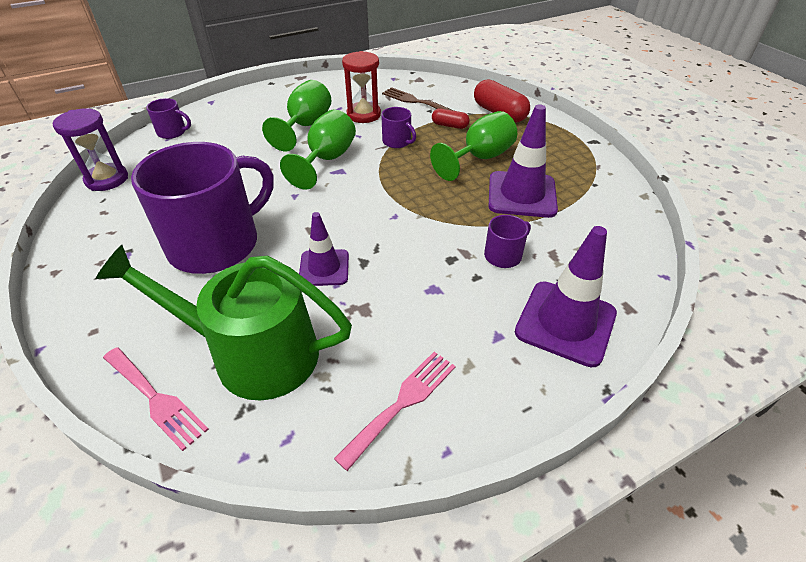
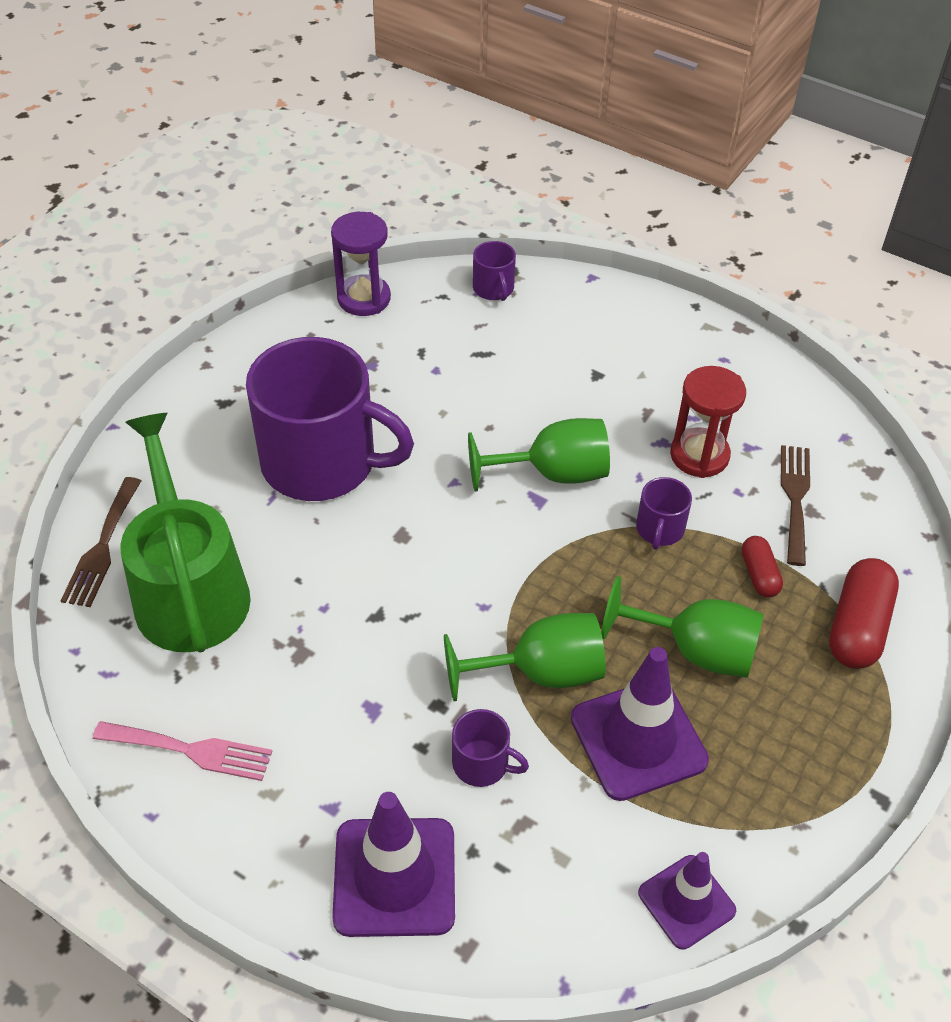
camera: 60 degrees right, 5 degrees up
pink fork [103,347,209,451] -> brown fork [61,477,141,607]
green goblet [262,80,332,151] -> green goblet moved to [444,613,606,701]
purple traffic cone [299,212,349,286] -> purple traffic cone moved to [638,852,736,949]

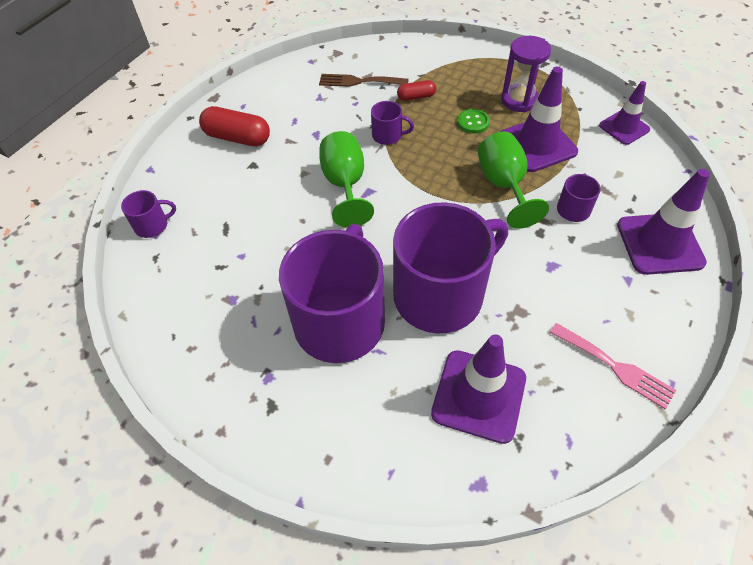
camera: 90 degrees left, 5 degrees up
brown fork [61,477,141,607] -> none
pink fork [93,721,272,781] -> pink fork turned 120 degrees clockwise [550,323,676,409]
green watering can [120,413,251,652] -> purple traffic cone [431,334,526,444]
purple hourglass [331,212,391,316] -> purple hourglass moved to [501,36,551,112]
green goblet [601,576,764,678] -> green button [457,109,490,134]
red hourglass [670,366,746,478] -> none
red capsule [829,558,899,669] -> red capsule moved to [199,106,270,147]
none -> purple mug [393,202,508,333]

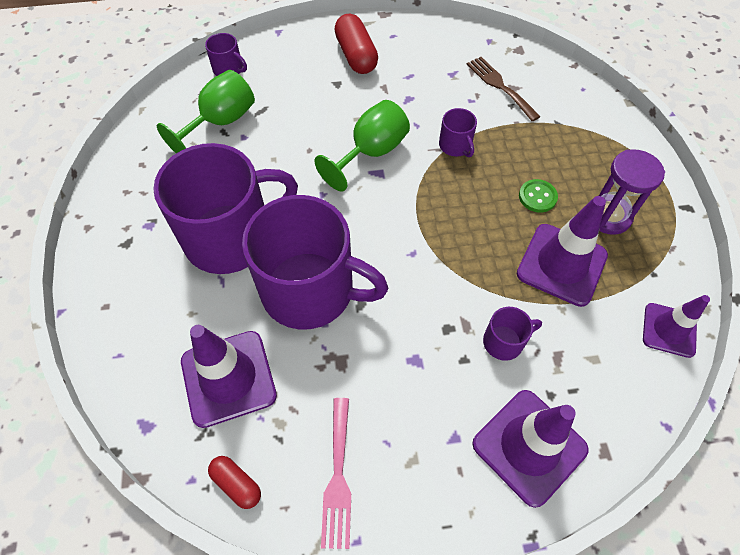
camera: 50 degrees right, 5 degrees up
red capsule [397,80,436,101] -> red capsule moved to [208,456,261,509]
green goblet [478,132,549,229] -> green goblet moved to [157,70,255,153]

